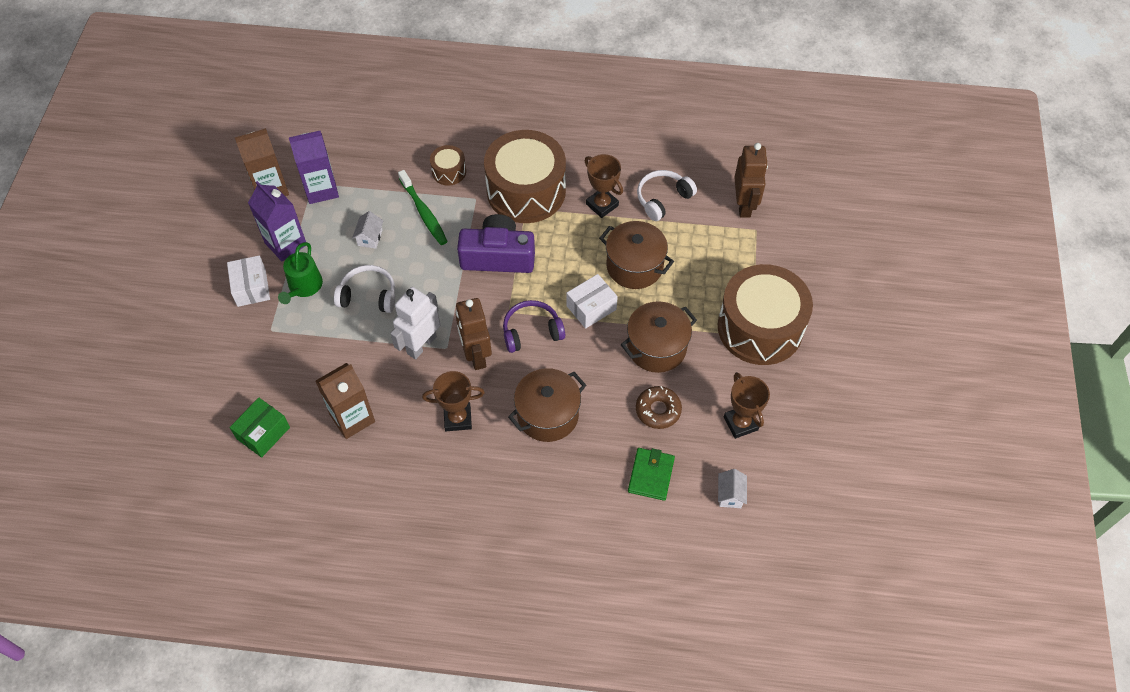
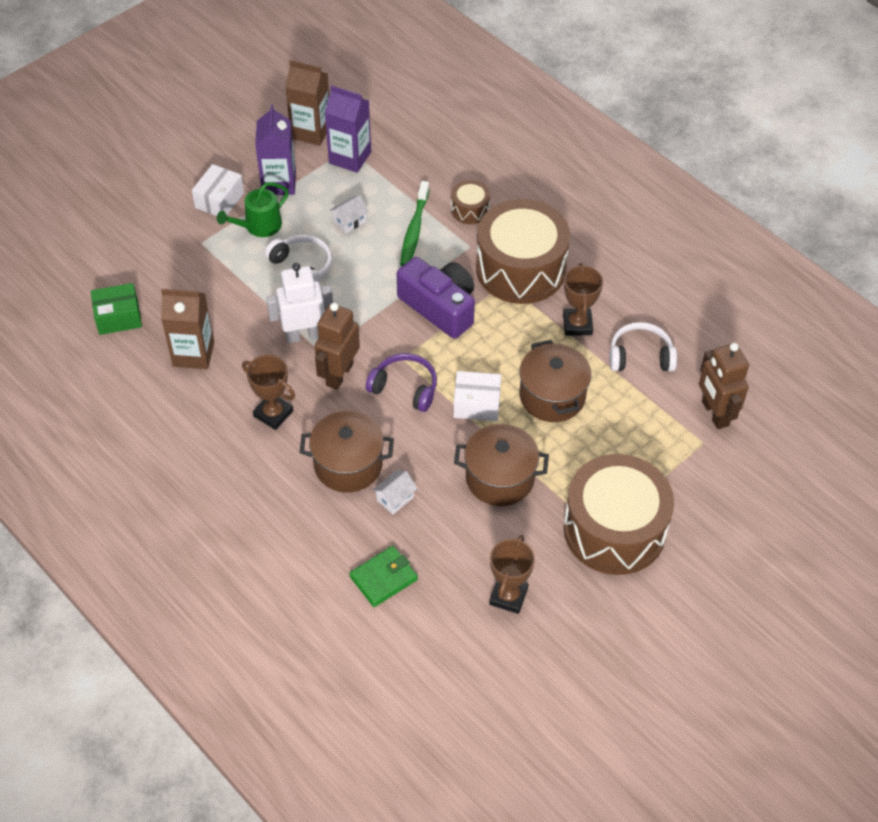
camera: 40 degrees right, 5 degrees down
brown donut [636,386,682,429] -> none
white house [718,469,747,508] -> white house moved to [372,470,418,515]
brown robot [734,143,768,218] -> brown robot turned 120 degrees clockwise [699,343,749,429]

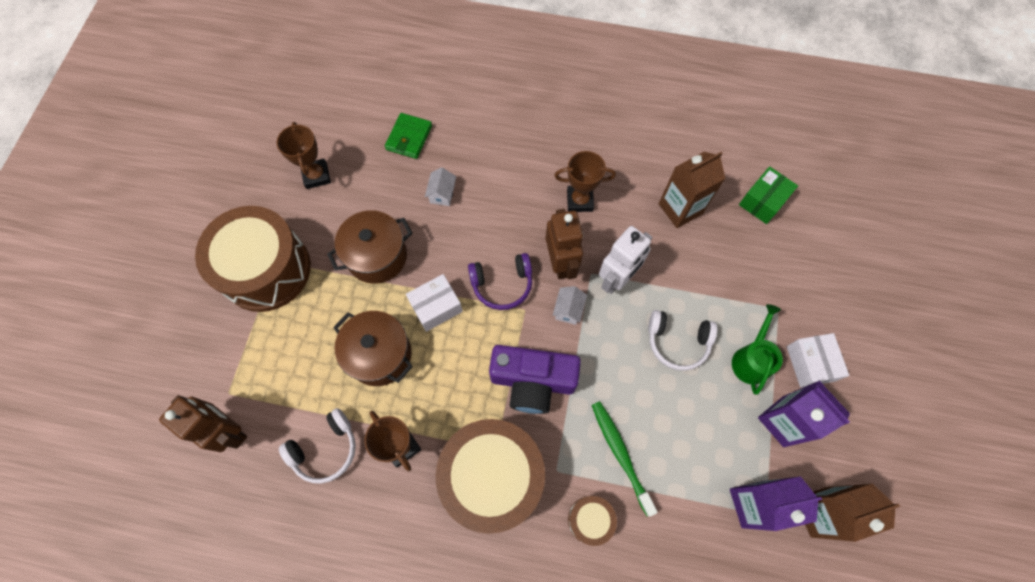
camera: 145 degrees right, 15 degrees up
brown pot [299,411,394,493] -> none
white house [330,195,369,233] -> white house moved to [553,286,587,325]

